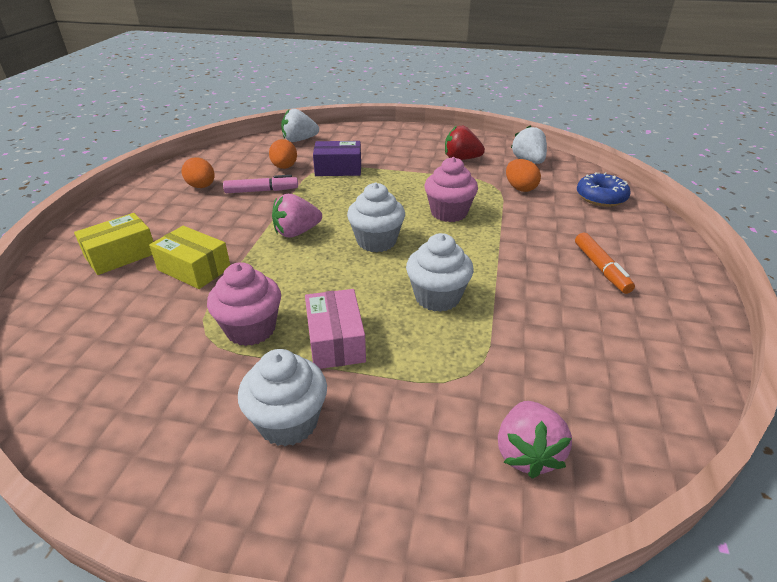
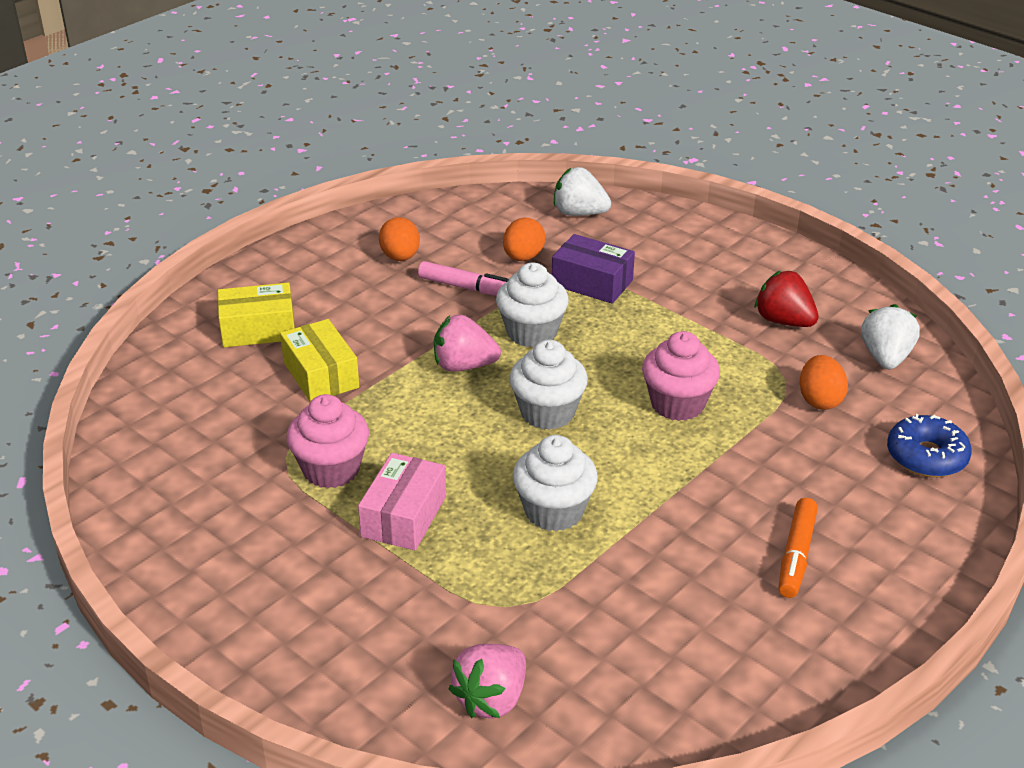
camera: 30 degrees right, 0 degrees up
white cupcake [238,349,327,446] -> white cupcake moved to [496,263,569,347]

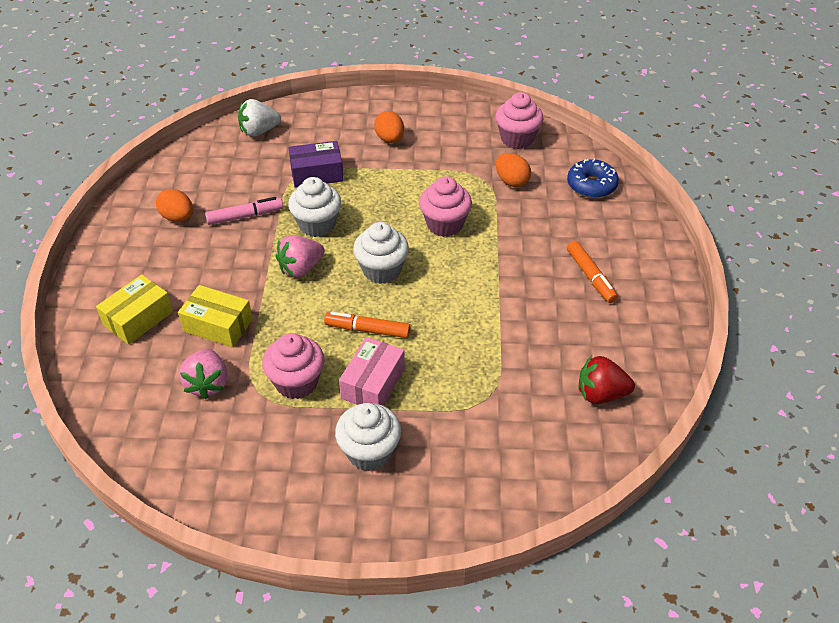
camera: 40 degrees left, 10 degrees up
pink box [358,453,446,550] -> pink box turned 45 degrees clockwise [339,337,405,406]
pink strawberry [448,644,526,718] -> pink strawberry moved to [179,349,228,399]
orange egg [503,218,546,261] -> orange egg moved to [374,111,404,143]
white cupcake [513,435,598,531] -> white cupcake moved to [335,403,401,471]
red strawberry [754,271,819,327] -> red strawberry moved to [579,355,635,404]
white strawberry [861,304,920,369] -> pink cupcake [495,92,543,149]
none -> orange marker [324,312,411,338]

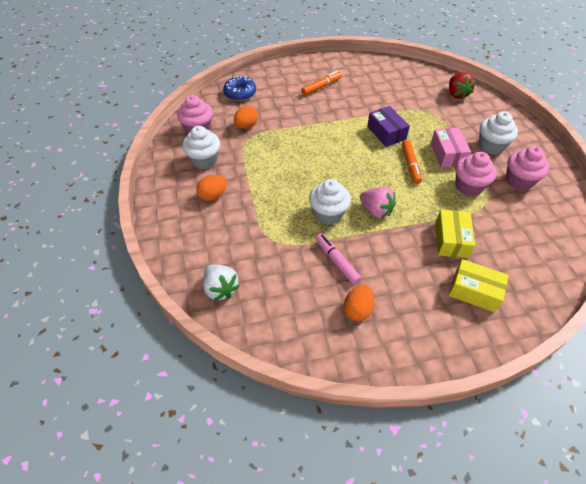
camera: 105 degrees left, 5 degrees up
pink strawberry [179,349,228,399] -> none
purple box [288,141,344,188] -> purple box moved to [367,106,410,147]
pink box [339,337,405,406] -> pink box turned 75 degrees clockwise [431,128,471,168]
white cupcake [353,222,409,284] -> white cupcake moved to [182,126,220,170]
pink cupcake [419,177,472,237] -> pink cupcake moved to [506,146,549,190]
red strawberry [579,355,635,404] -> red strawberry moved to [449,73,476,100]

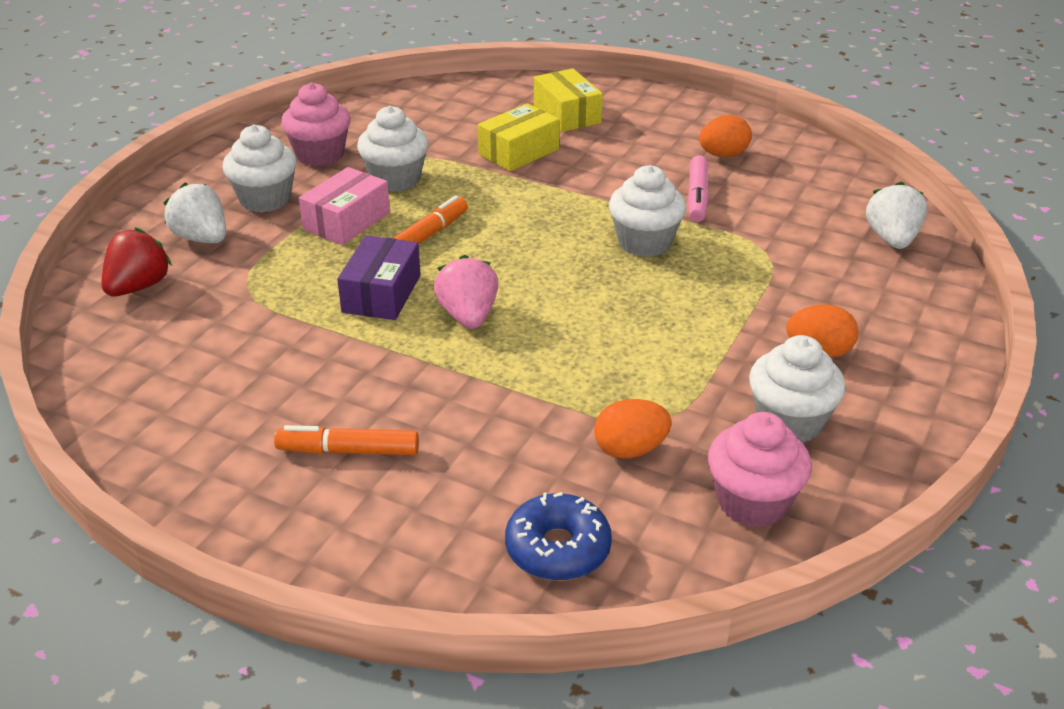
camera: 140 degrees left, 15 degrees down
pink strawberry [360,187,396,218] -> pink strawberry moved to [434,255,498,329]
pink cupcake [456,152,497,196] -> white cupcake [357,106,429,192]
none -> white strawberry [163,183,226,243]

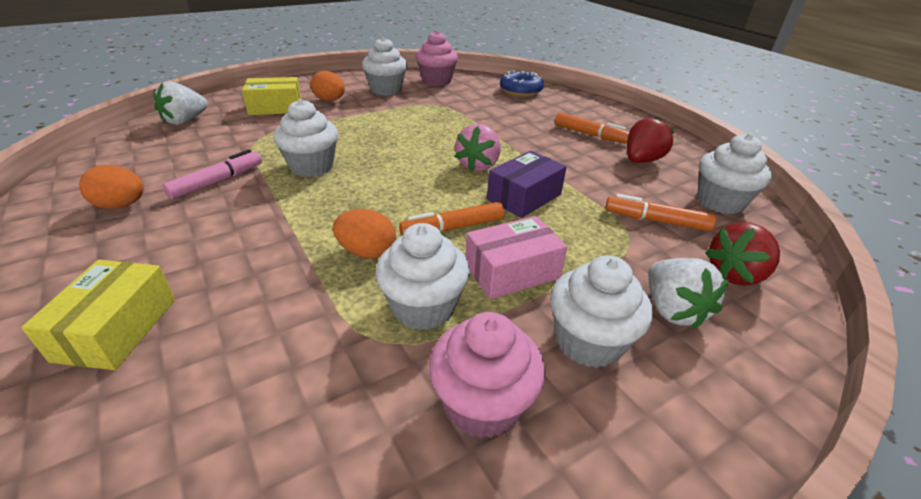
camera: 150 degrees left, 0 degrees up
yellow box [478,103,559,171] -> yellow box moved to [242,77,301,115]
orange egg [594,399,672,459] -> orange egg moved to [333,209,396,259]
none -> orange marker [605,194,716,231]
none -> red strawberry [627,116,675,163]
none -> white cupcake [697,133,772,214]

